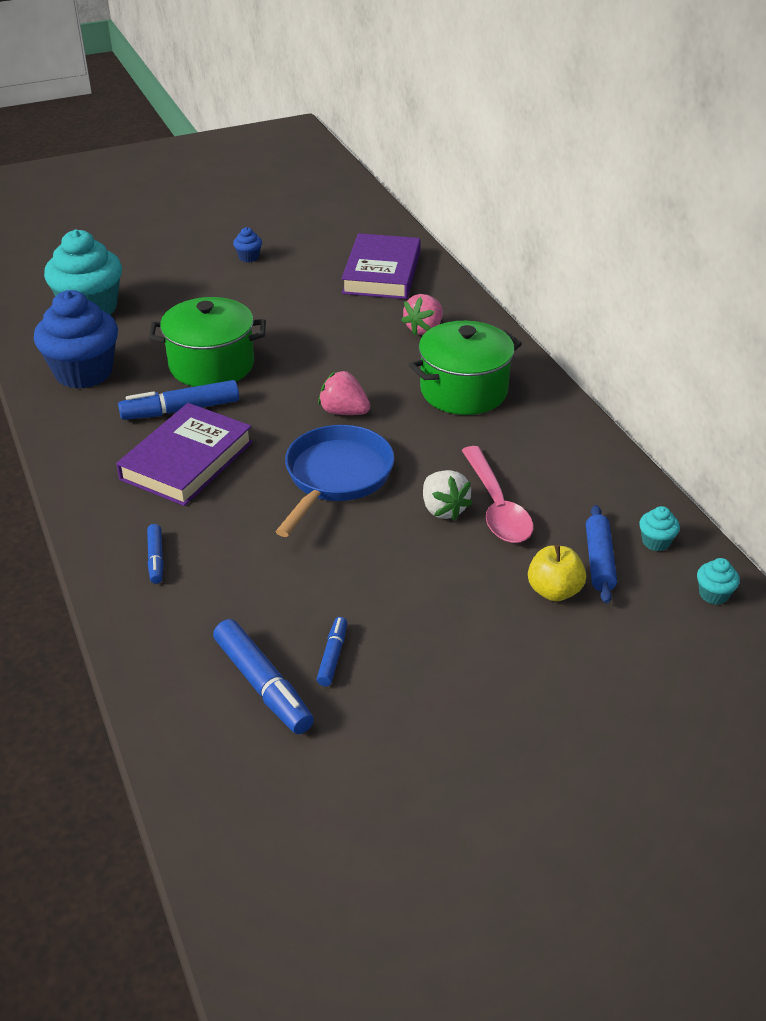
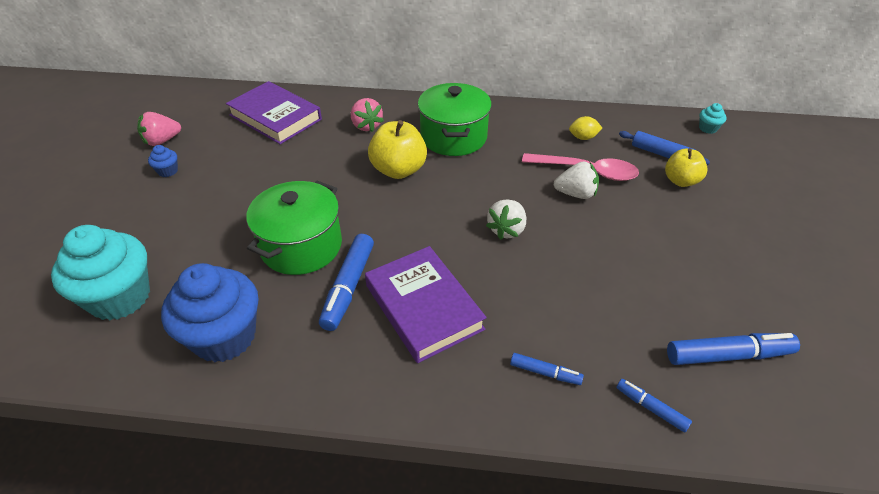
camera: 60 degrees left, 5 degrees up
blue pan [275,425,394,537] -> white strawberry [486,199,526,240]
blue marker [316,617,347,686] -> blue marker moved to [616,379,692,432]
pink strawberry [318,370,370,415] -> pink strawberry moved to [137,112,181,146]
turquoise cupcake [639,506,680,551] -> none
none -> yellow apple [368,120,427,179]
none -> yellow lemon [569,116,602,140]

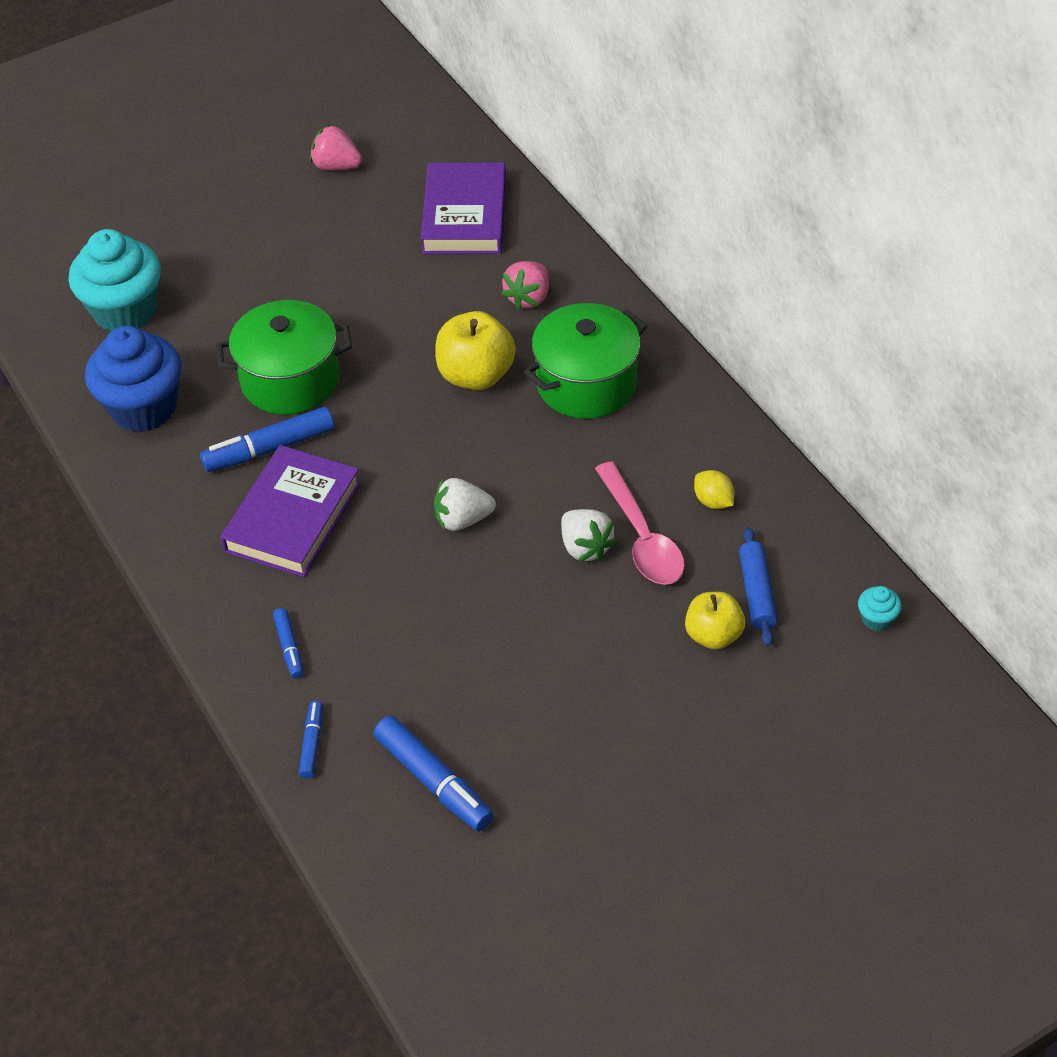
camera: 55 degrees right, 5 degrees up
blue cupcake [148,145,178,177] -> none

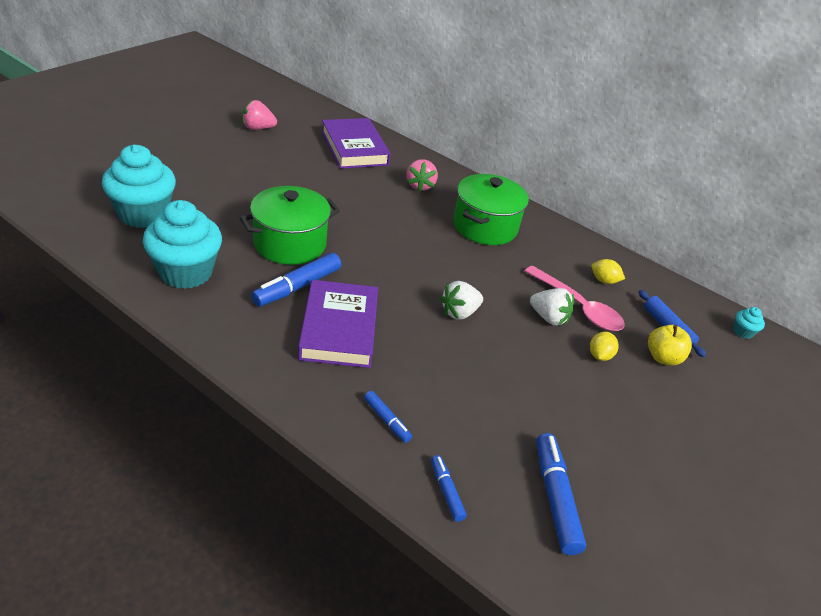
camera: 30 degrees left, 10 degrees down
blue cupcake [85,326,182,432] -> turquoise cupcake [143,200,222,289]
blue marker [374,716,494,831] -> blue marker turned 120 degrees counterclockwise [536,433,586,555]
yellow apple [435,311,516,390] -> none
none -> yellow lemon [590,332,618,361]

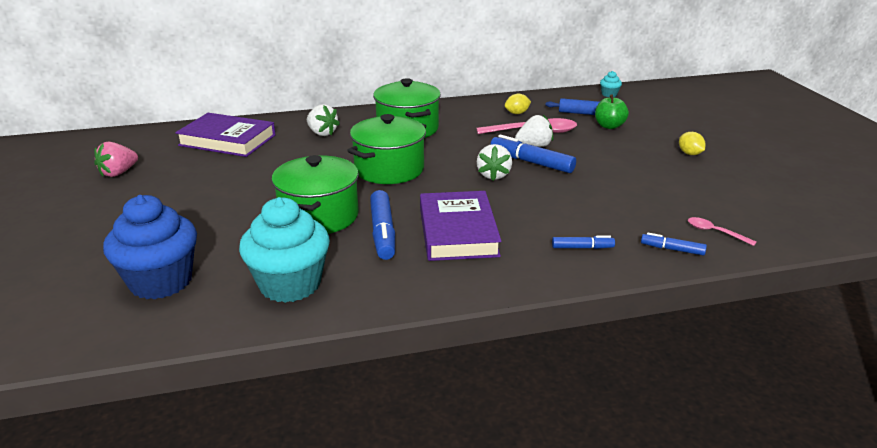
camera: 45 degrees left, 10 degrees down
turquoise cupcake [102,145,176,228] -> blue cupcake [103,195,197,299]
purple book [298,280,378,368] -> purple book turned 45 degrees clockwise [420,191,502,261]
pink strawberry [407,159,438,192] -> white strawberry [307,104,340,136]
blue marker [536,433,586,555] -> blue marker moved to [490,134,576,173]
yellow lemon [590,332,618,361] -> yellow lemon moved to [679,132,706,155]
yellow apple [648,325,692,366] -> green apple [595,95,629,129]
none -> green pot [347,114,426,184]
none -> pink spoon [688,217,756,246]

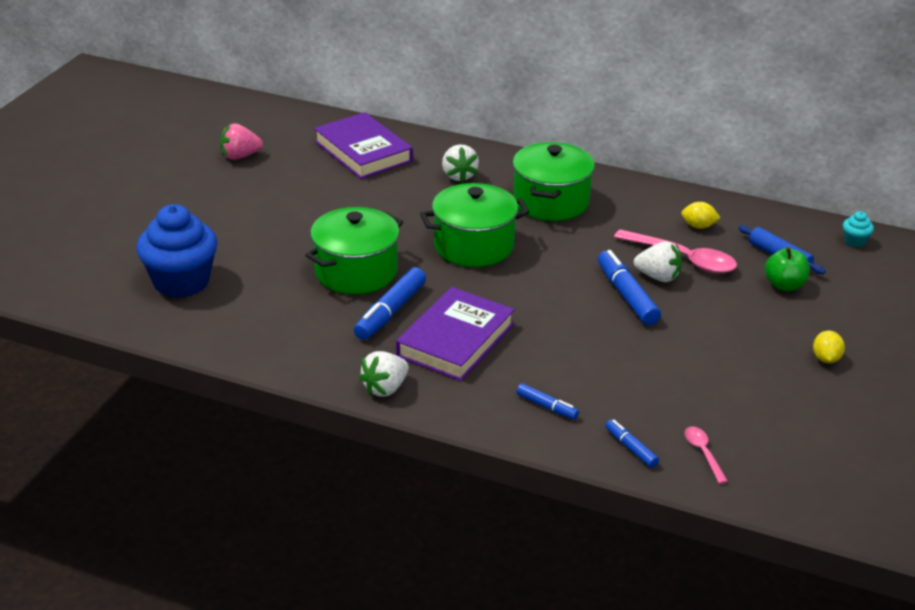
camera: 35 degrees right, 5 degrees up
turquoise cupcake [239,197,330,303] -> none
white strawberry [477,144,512,181] -> white strawberry moved to [358,351,409,397]

